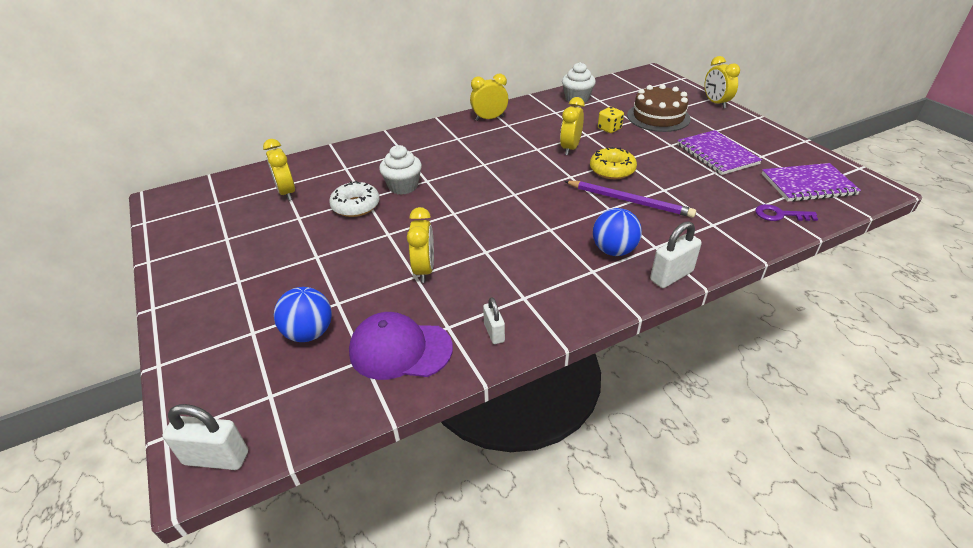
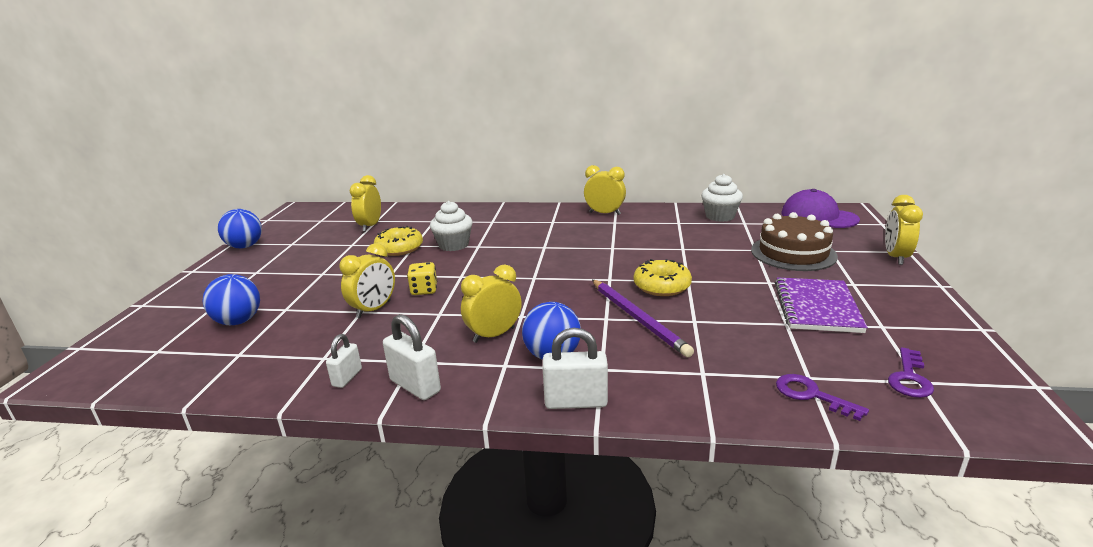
camera: 35 degrees right, 15 degrees down
white padlock [162,404,248,470] -> white padlock moved to [383,314,441,400]
white donut [329,181,380,217] -> yellow donut [374,226,423,256]
purple cap [349,312,453,380] -> purple cap moved to [782,189,860,228]
yellow clock [560,97,585,155] -> yellow clock moved to [461,265,522,343]
yellow dice [598,107,624,133] -> yellow dice moved to [407,262,437,295]
purple notebook [762,163,861,202] -> purple key [888,347,934,398]
none -> blue ball [218,209,262,248]

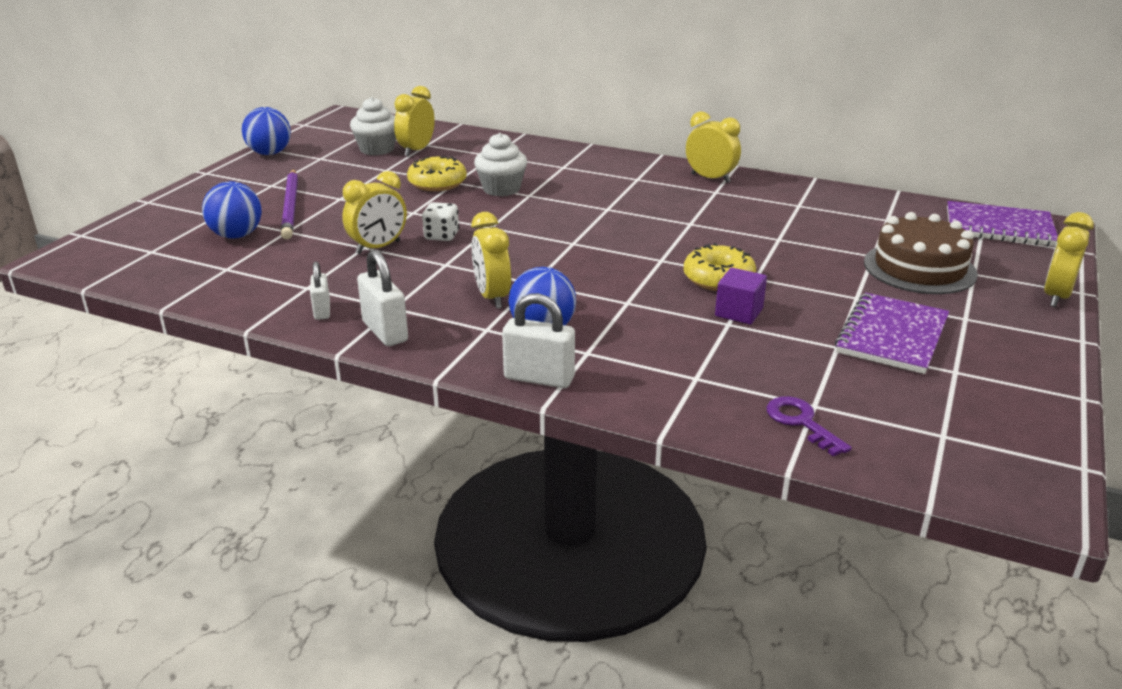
camera: 15 degrees right, 5 degrees up
white padlock [326,334,362,388] -> white padlock turned 45 degrees counterclockwise [310,262,330,320]
yellow dice [407,262,437,295] -> white dice [422,202,459,241]
yellow clock [461,265,522,343] -> yellow clock turned 90 degrees counterclockwise [472,212,511,308]
purple pencil [592,280,694,357] -> purple pencil moved to [281,169,298,239]
white cupcake [701,174,743,222] -> white cupcake moved to [350,97,396,155]
purple cap [782,189,860,228] -> purple notebook [947,201,1058,246]
purple key [888,347,934,398] -> none
none -> purple cube [715,268,767,324]

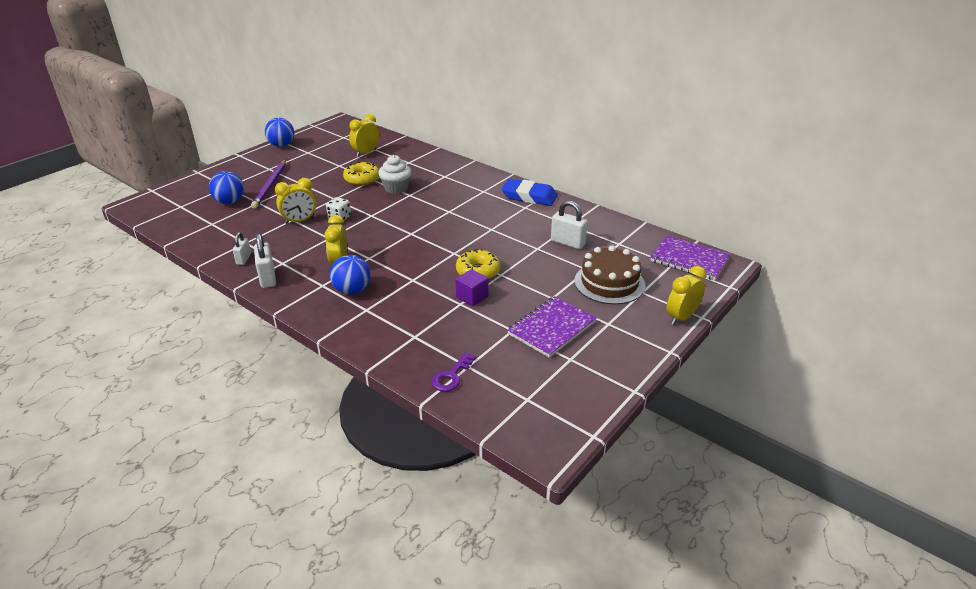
camera: 15 degrees right, 5 degrees up
white cupcake [350,97,396,155] -> none
white padlock [502,293,575,388] -> white padlock moved to [551,201,588,249]
yellow clock [686,111,741,183] -> blue eraser [502,179,558,206]
purple key [767,396,852,457] -> purple key turned 135 degrees counterclockwise [431,352,476,392]

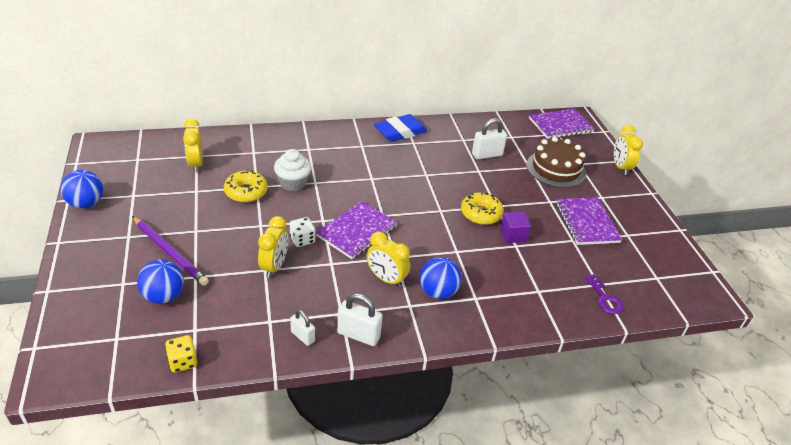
camera: 55 degrees left, 5 degrees up
none -> yellow dice [165,335,197,373]
none -> purple notebook [316,201,397,259]

